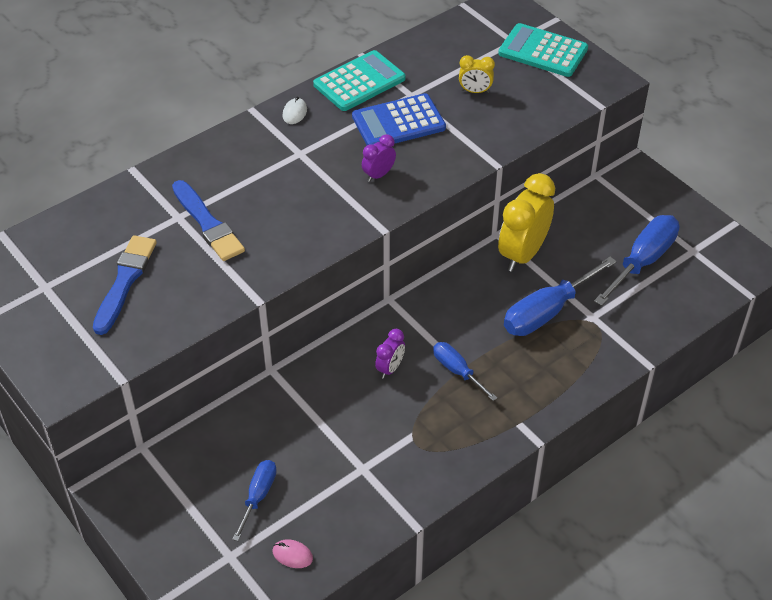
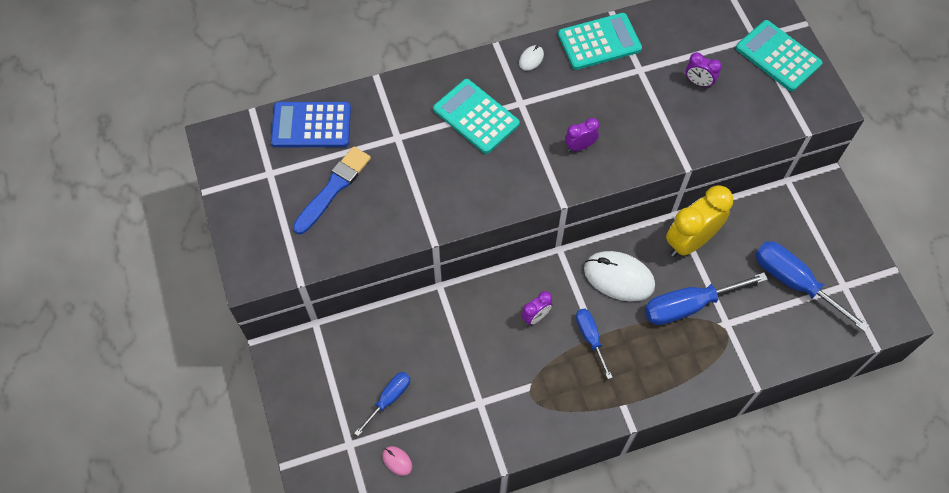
camera: 20 degrees right, 15 degrees up
blue brush [172,180,245,261] -> none
blue calculator [352,93,446,145] -> blue calculator moved to [271,102,351,147]
yellow clock [459,55,495,93] -> purple clock [686,52,722,88]
blue screwdriver [594,215,680,306] -> blue screwdriver turned 105 degrees counterclockwise [755,241,869,332]
none -> turquoise calculator [433,79,520,154]
none -> white mouse [584,251,655,302]

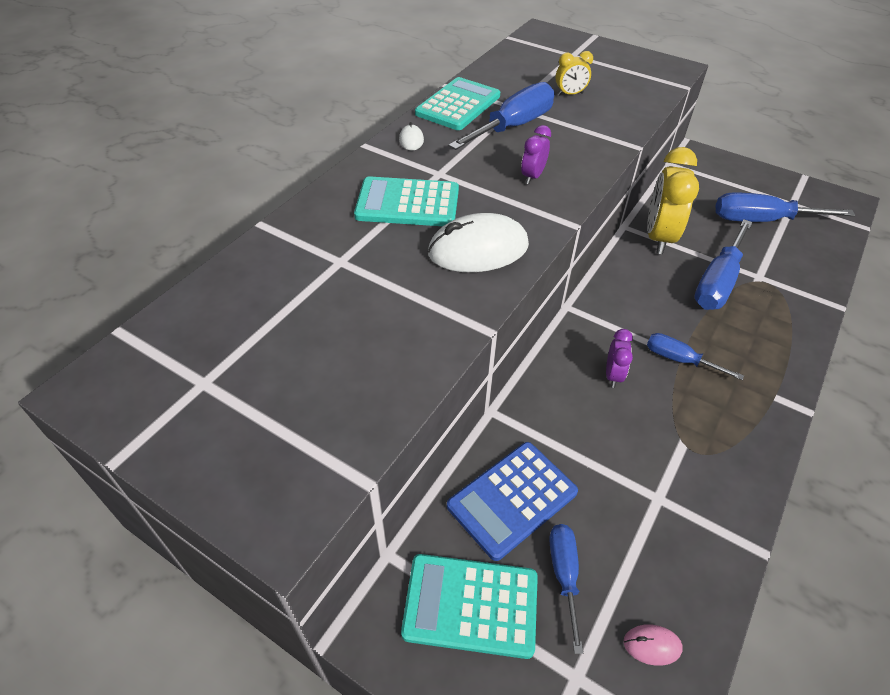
camera: 40 degrees left, 15 degrees down
blue calculator [271,102,351,147] -> blue calculator moved to [447,442,578,561]
blue brush [293,147,371,234] -> none
white mouse [584,251,655,302] -> white mouse moved to [428,213,529,272]
purple clock [686,52,722,88] -> yellow clock [556,51,593,96]
turquoise calculator [736,20,822,92] -> turquoise calculator moved to [401,554,538,659]
none -> blue screwdriver [448,82,555,150]

